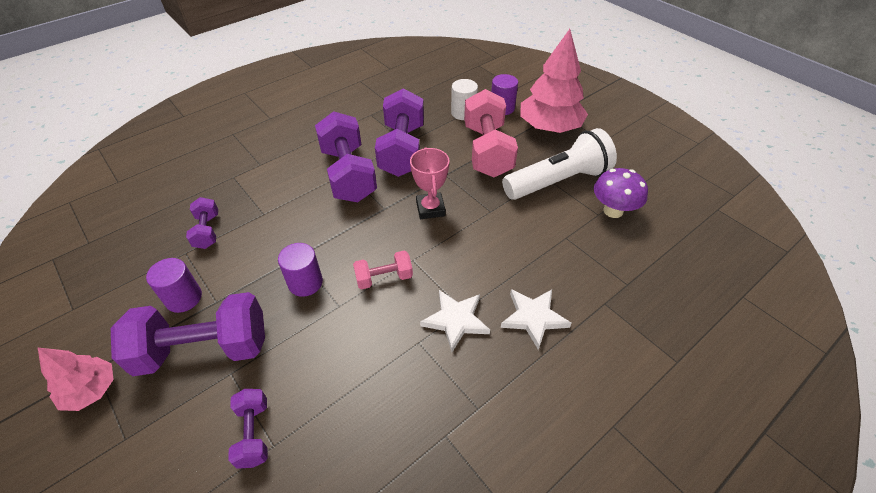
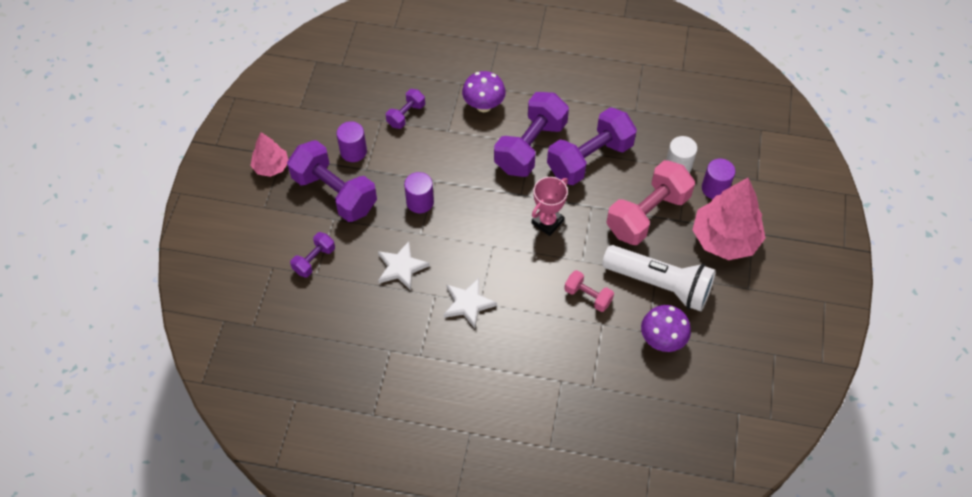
camera: 50 degrees right, 10 degrees up
pink dumbbell [353,251,413,289] -> pink dumbbell moved to [564,270,614,312]
white star [501,289,572,350] -> white star moved to [378,241,429,291]
none -> purple mushroom [462,71,506,112]

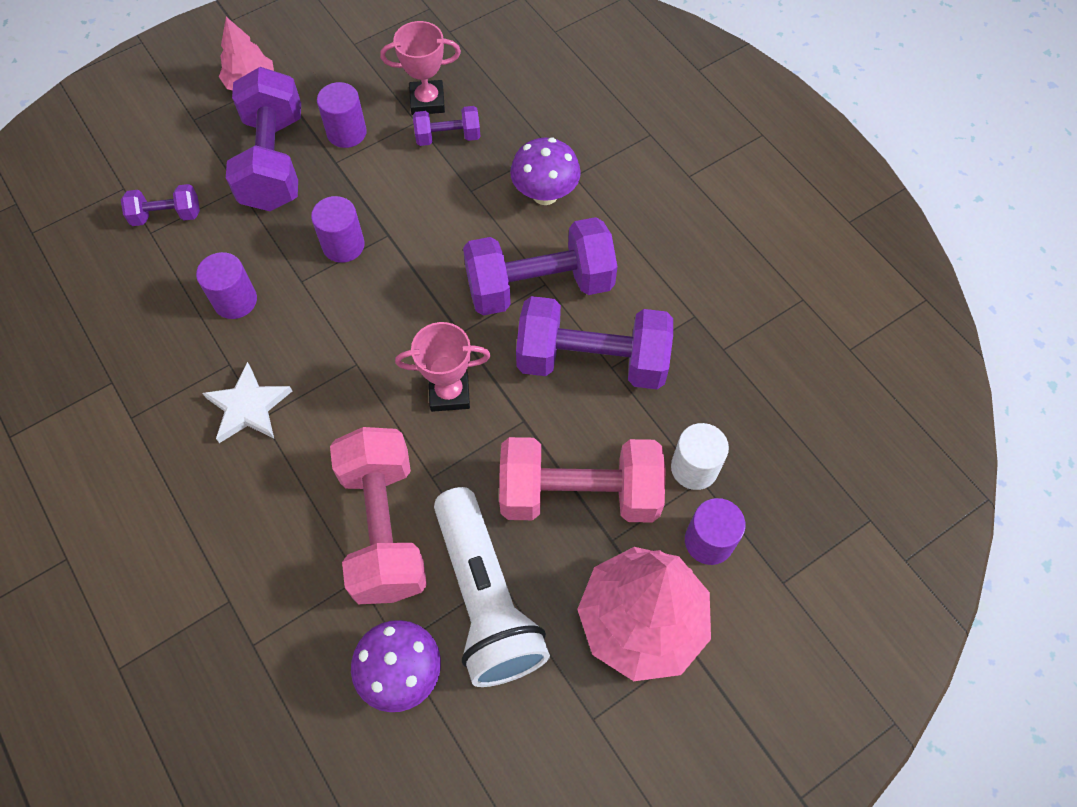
camera: 45 degrees right, 5 degrees up
white star [378,241,429,291] -> purple cylinder [196,252,257,319]
pink dumbbell [564,270,614,312] -> pink dumbbell [330,427,427,604], size x2.01
none -> pink trophy [380,21,461,115]

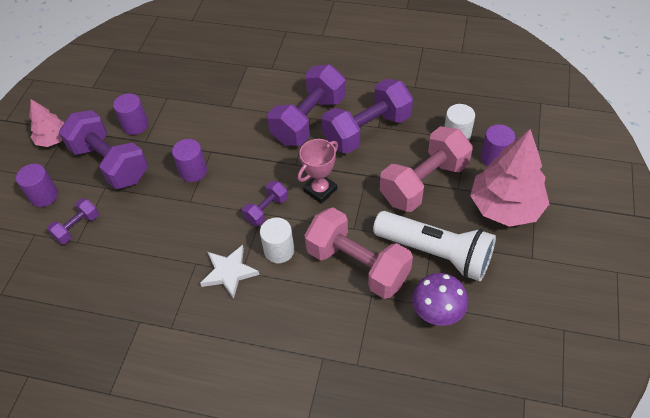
camera: 40 degrees left, 10 degrees down
purple cylinder [196,252,257,319] -> purple cylinder moved to [16,164,58,207]
pink trophy [380,21,461,115] -> none
purple dumbbell [413,106,481,146] -> purple dumbbell moved to [242,181,288,226]
purple mushroom [510,138,581,205] -> none
none -> white cylinder [260,217,294,263]

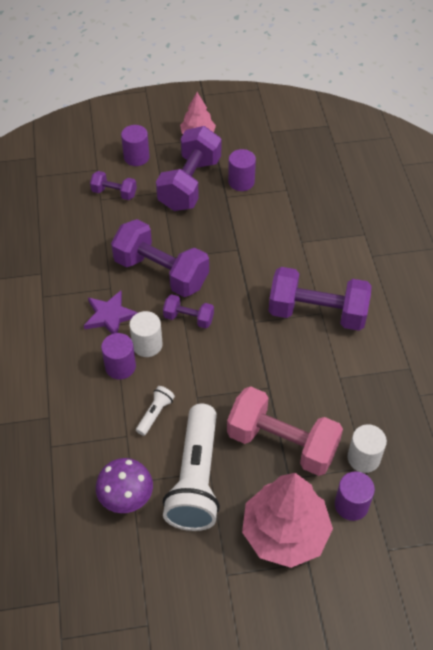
camera: 65 degrees right, 0 degrees up
purple cylinder [172,139,207,182] -> purple cylinder moved to [101,333,136,379]
white star [200,245,260,299] -> purple star [84,291,138,334]
pink trophy [298,139,338,204] -> none
pink dumbbell [304,207,413,299] -> white flashlight [136,386,175,436]
purple dumbbell [322,79,413,154] -> purple dumbbell moved to [111,219,209,297]

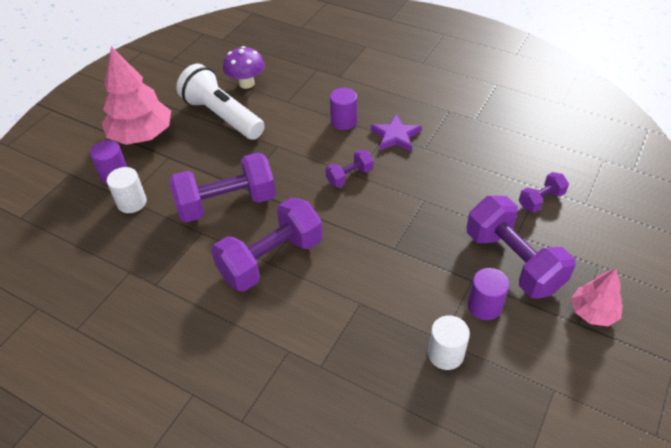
camera: 130 degrees right, 5 degrees down
purple dumbbell [111,219,209,297] -> purple dumbbell moved to [169,152,276,223]
purple cylinder [121,125,150,166] -> none
white cylinder [129,311,163,357] -> white cylinder moved to [428,315,470,370]
white flashlight [136,386,175,436] -> none
pink dumbbell [227,386,343,476] -> none

